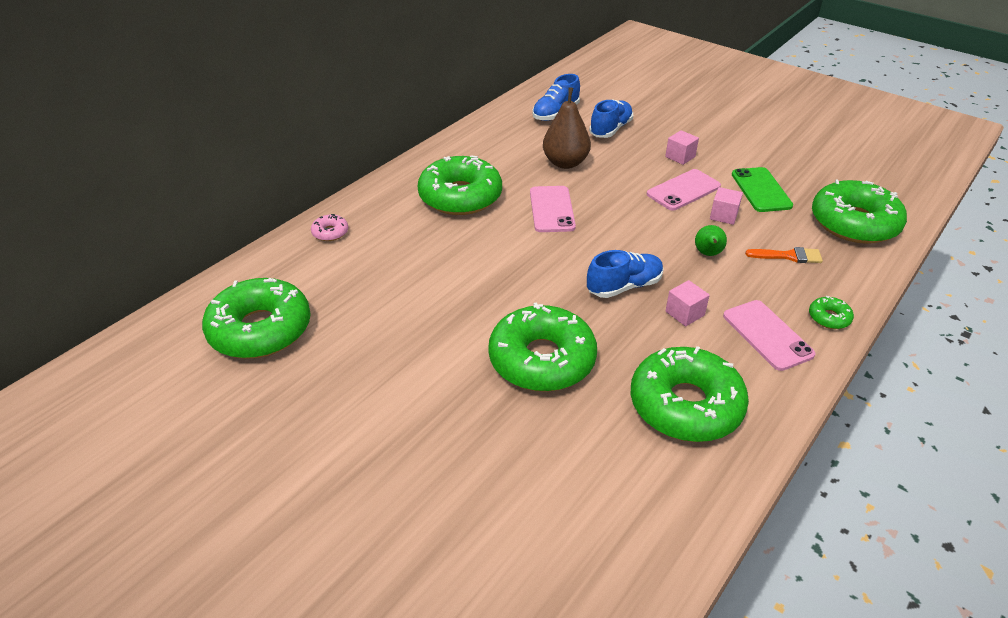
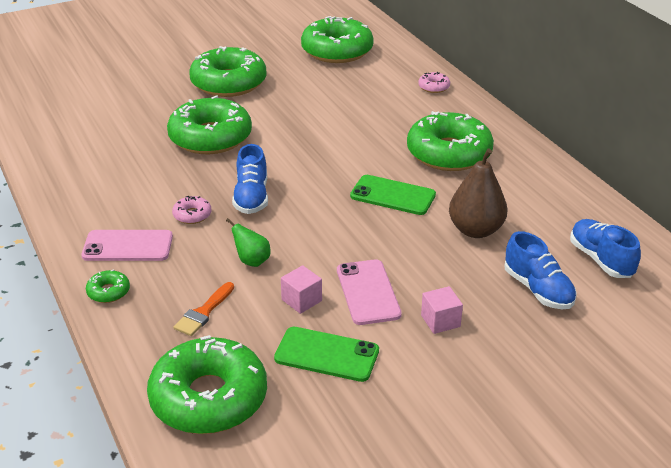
camera: 115 degrees right, 5 degrees down
pink phone [530,186,576,232] -> green phone [350,175,436,215]
green donut [631,346,749,442] -> green donut moved to [189,46,267,97]
pink cube [666,280,710,326] -> pink donut [172,196,212,224]

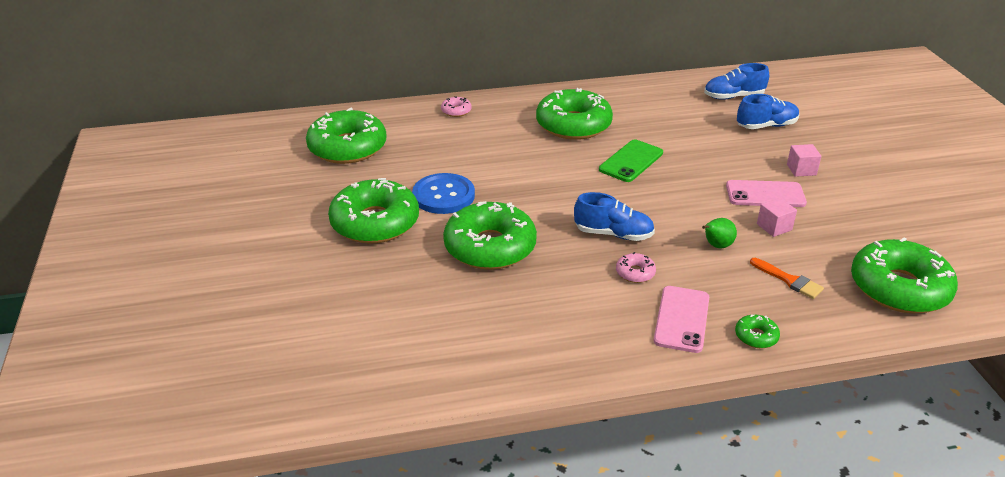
camera: 75 degrees left, 0 degrees up
green phone [274,327,379,382] -> none
brown pear [449,148,508,238] -> none
none -> blue button [412,173,475,214]

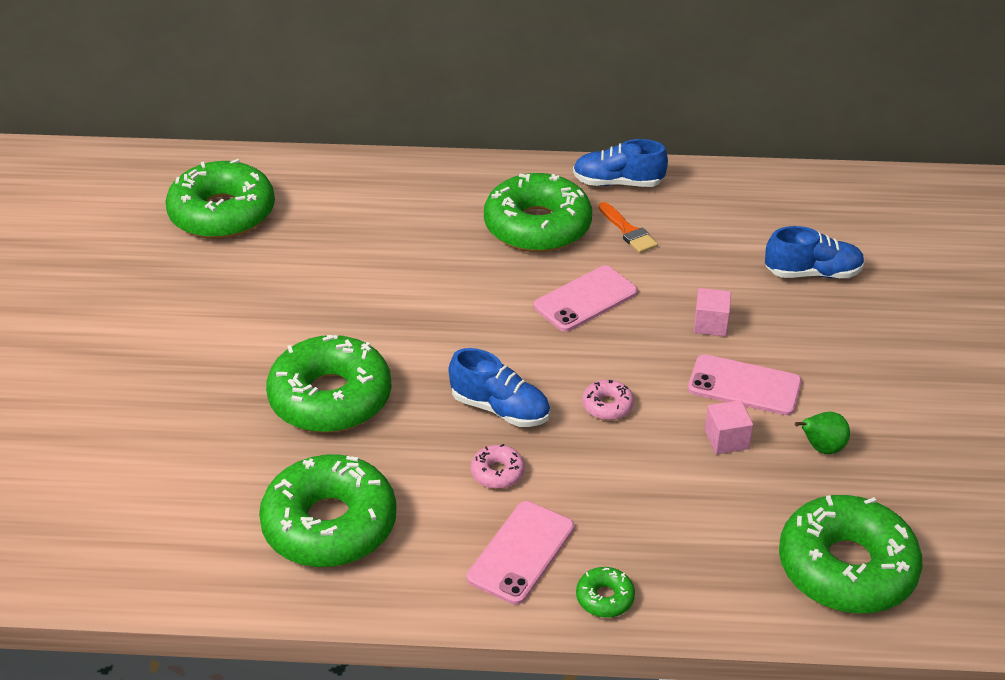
camera: 15 degrees right, 5 degrees up
green donut [328,178,419,244] -> green donut moved to [259,454,396,567]
blue button [412,173,475,214] -> none
pink donut [441,96,472,117] -> pink donut moved to [582,380,634,420]
green phone [599,140,663,182] -> pink phone [534,265,638,332]
green pear [702,218,737,248] -> green pear moved to [795,412,850,454]
blue shoe [704,63,769,100] -> blue shoe moved to [573,139,668,187]
orange brush [750,258,824,299] -> orange brush moved to [599,202,658,253]
pink cube [787,144,821,177] -> pink cube moved to [694,288,731,336]

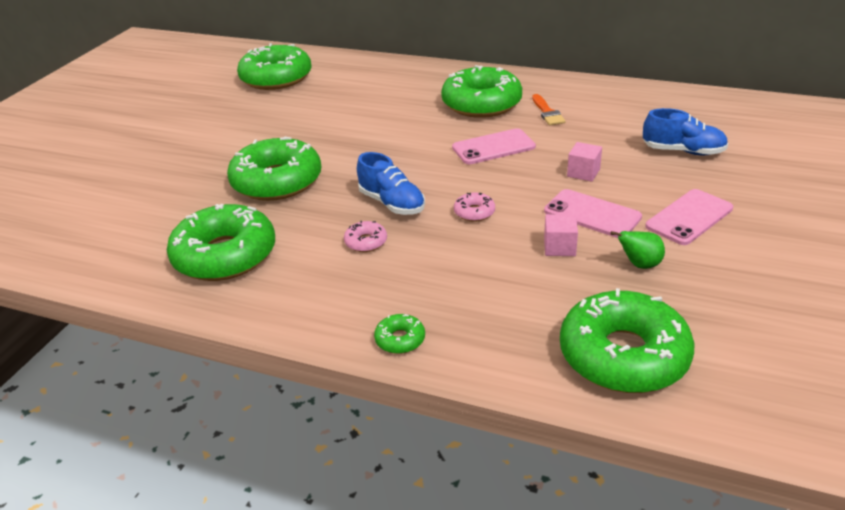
camera: 20 degrees right, 5 degrees down
pink phone [467,501,574,605] -> pink phone moved to [645,189,733,245]
blue shoe [573,139,668,187] -> none

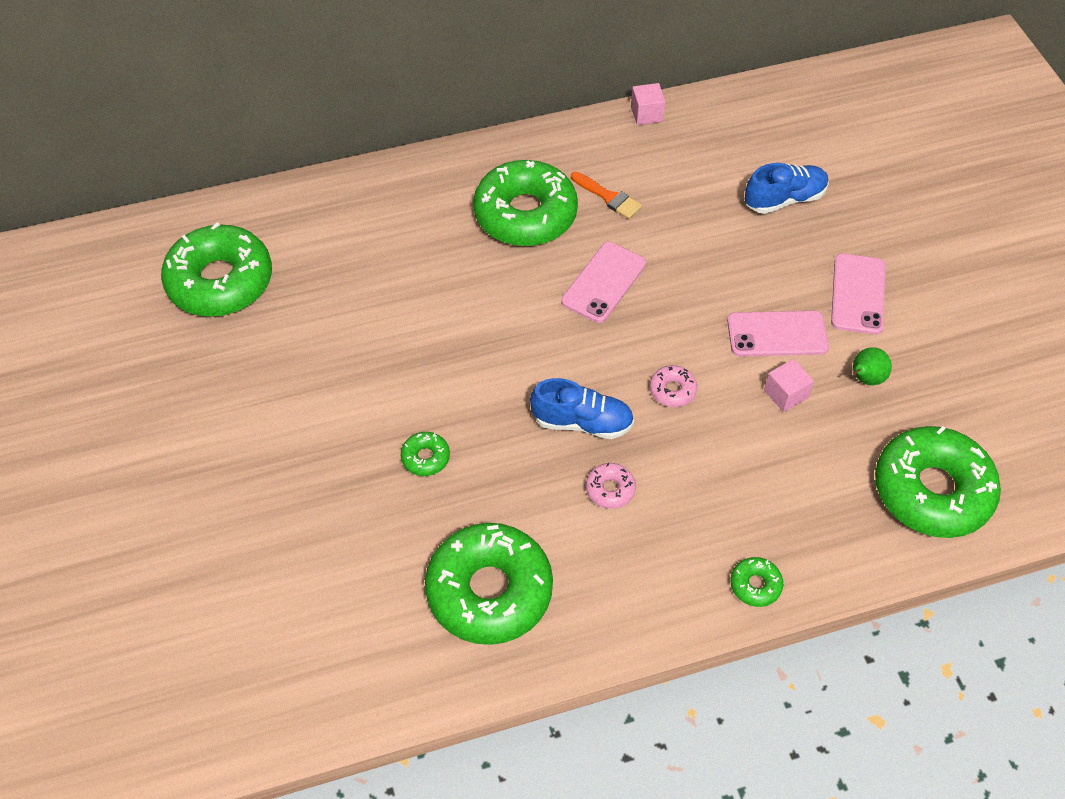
camera: 40 degrees left, 20 degrees up
green donut [227,137,322,201] -> green donut [401,432,450,476], size x0.41
pink cube [567,142,602,182] -> pink cube moved to [631,83,666,125]

